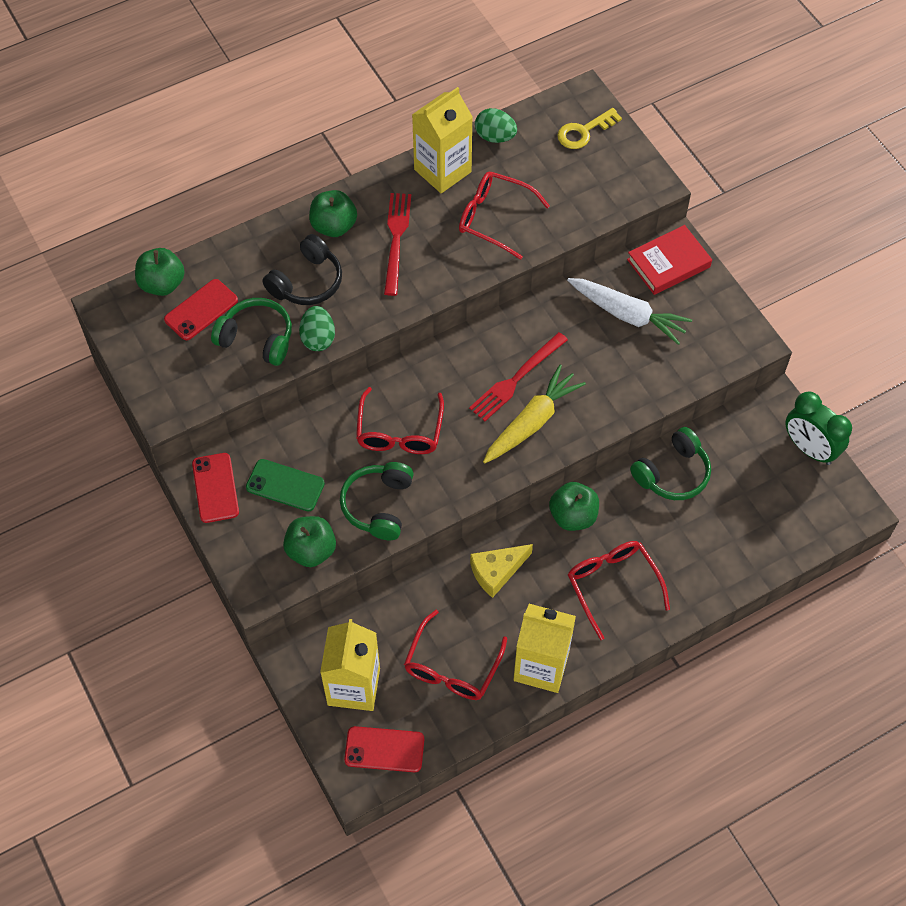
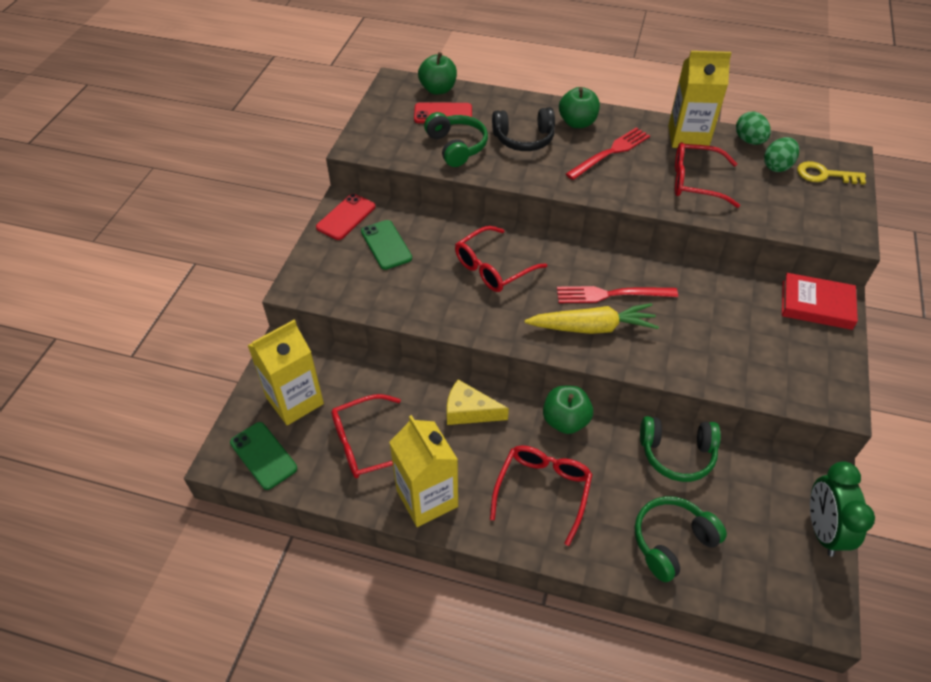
camera: 45 degrees right, 10 degrees down
green apple [283,516,336,567] -> none
green egg [299,306,335,351] -> green egg moved to [764,137,799,172]
green headphones [340,462,414,540] -> green headphones moved to [635,496,727,582]
red phone [344,726,424,772] -> green phone [230,422,297,490]
red glasses [459,172,550,260] -> red glasses turned 60 degrees counterclockwise [675,142,740,208]
white carrot [567,278,692,345] -> none

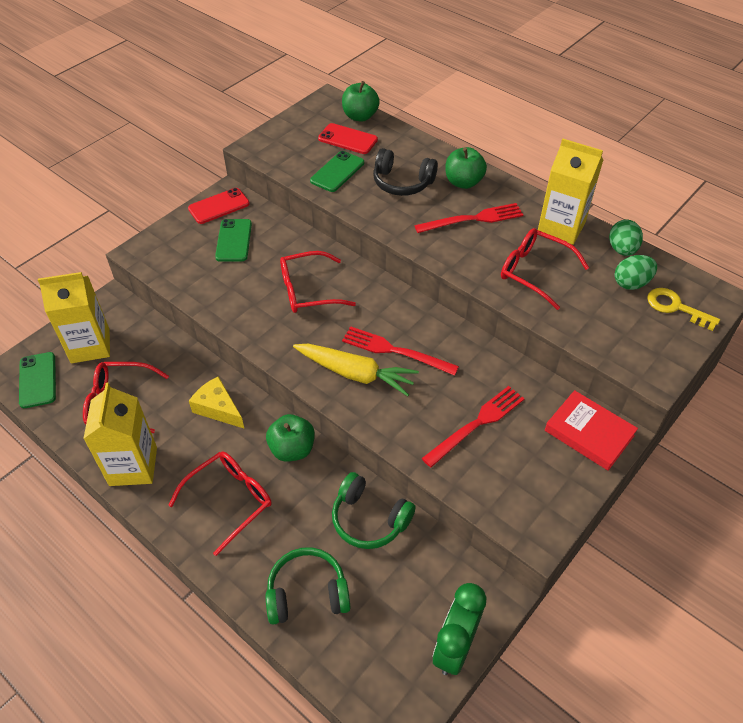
camera: 25 degrees right, 0 degrees up
green headphones [424,112,488,167] -> green phone [310,151,364,192]
none -> red fork [422,386,525,467]

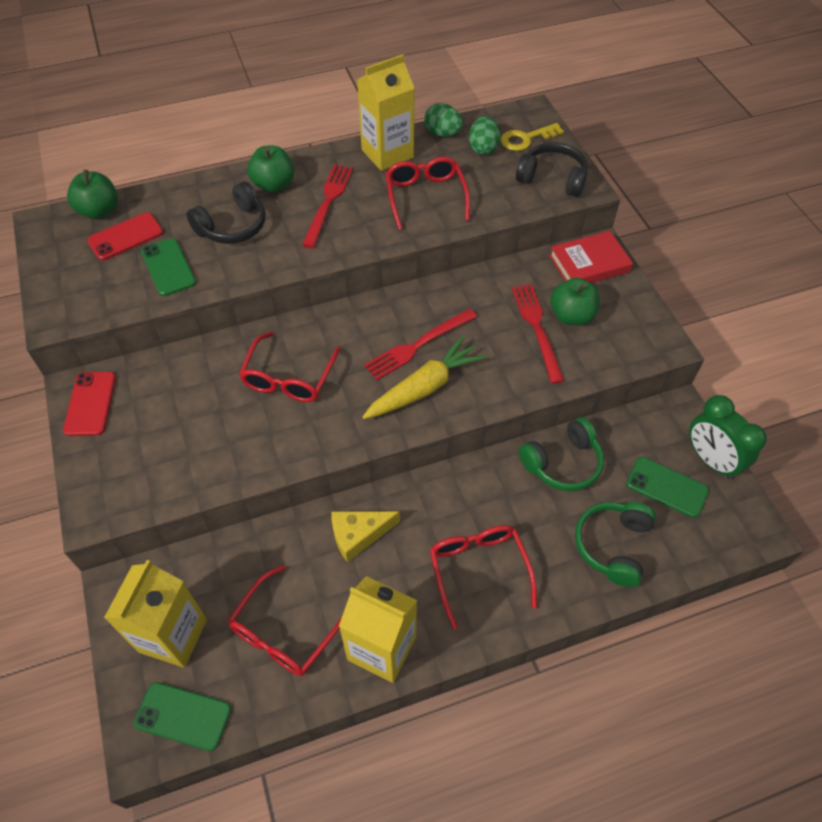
camera: 60 degrees left, 5 degrees up
green phone [215,219,252,262] -> green phone moved to [626,457,709,518]
green apple [266,414,315,462] -> green apple moved to [550,278,600,325]
red glasses [501,228,589,310] -> red glasses turned 105 degrees clockwise [386,157,470,230]
none -> black headphones [516,142,588,197]

